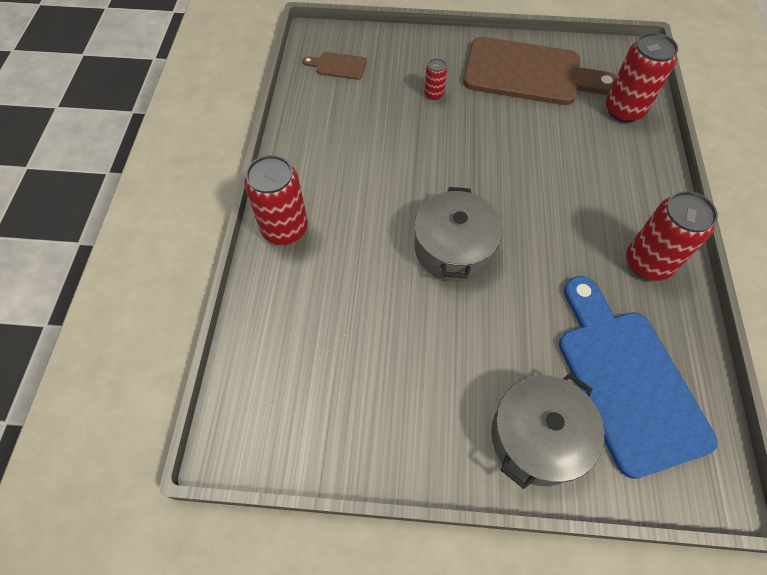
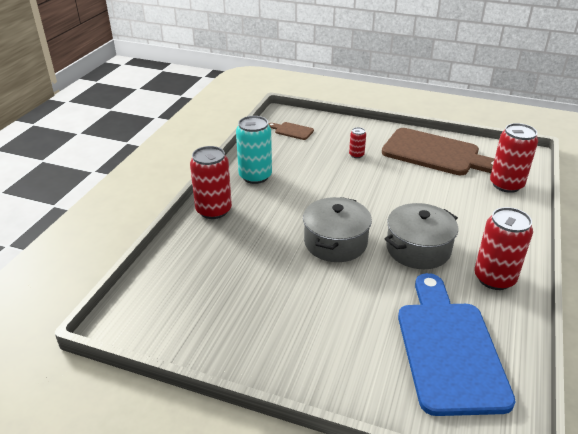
camera: 15 degrees right, 25 degrees down
grey pot [491,373,604,489] -> grey pot moved to [385,203,458,269]
none -> turquoise can [236,116,272,184]

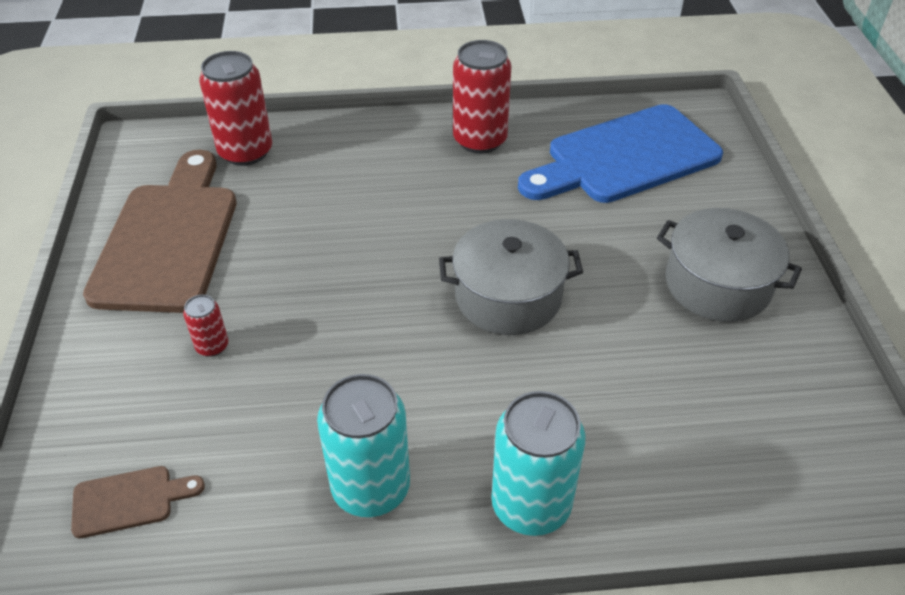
camera: 115 degrees left, 10 degrees up
red can [190,146,232,219] -> turquoise can [491,391,586,536]
brown cutting board [268,122,314,140] -> brown cutting board turned 105 degrees counterclockwise [71,466,205,538]
grey pot [385,203,458,269] -> grey pot moved to [657,208,802,322]

